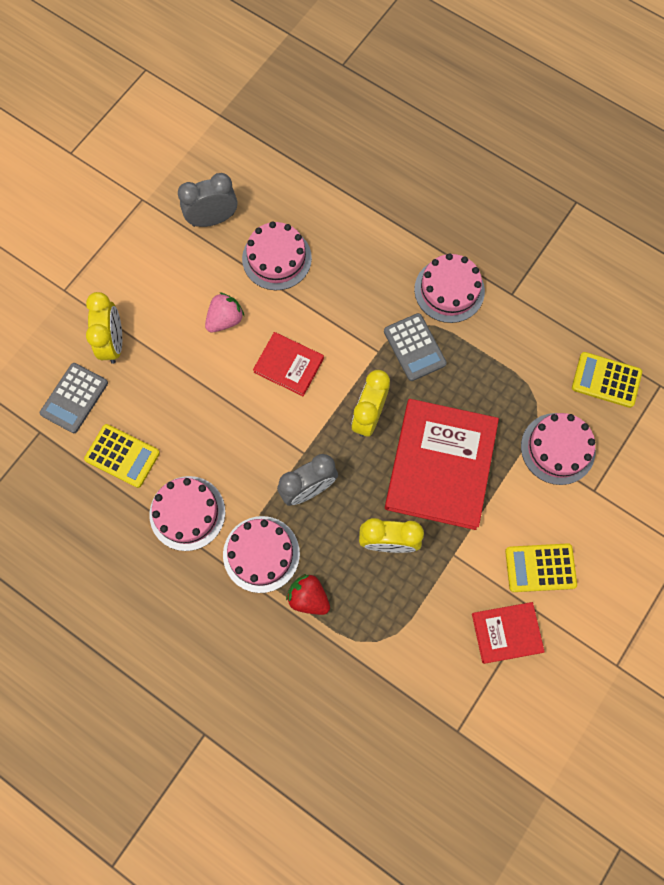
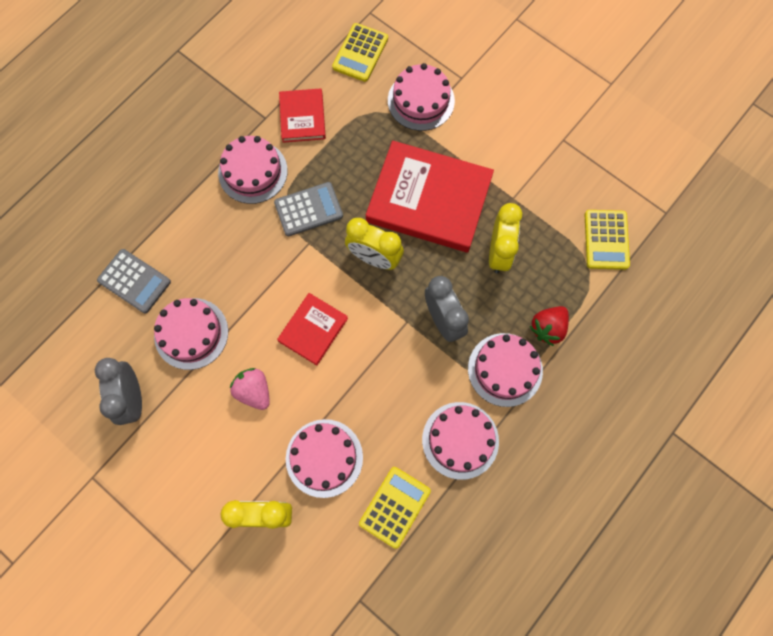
camera: 85 degrees left, 0 degrees up
grey calculator [40,363,108,433] -> grey calculator moved to [97,249,171,313]
red book [472,602,545,664] -> red book moved to [279,88,326,143]
yellow calculator [505,543,577,592] -> yellow calculator moved to [585,210,630,270]
none -> pink cake [286,419,363,498]

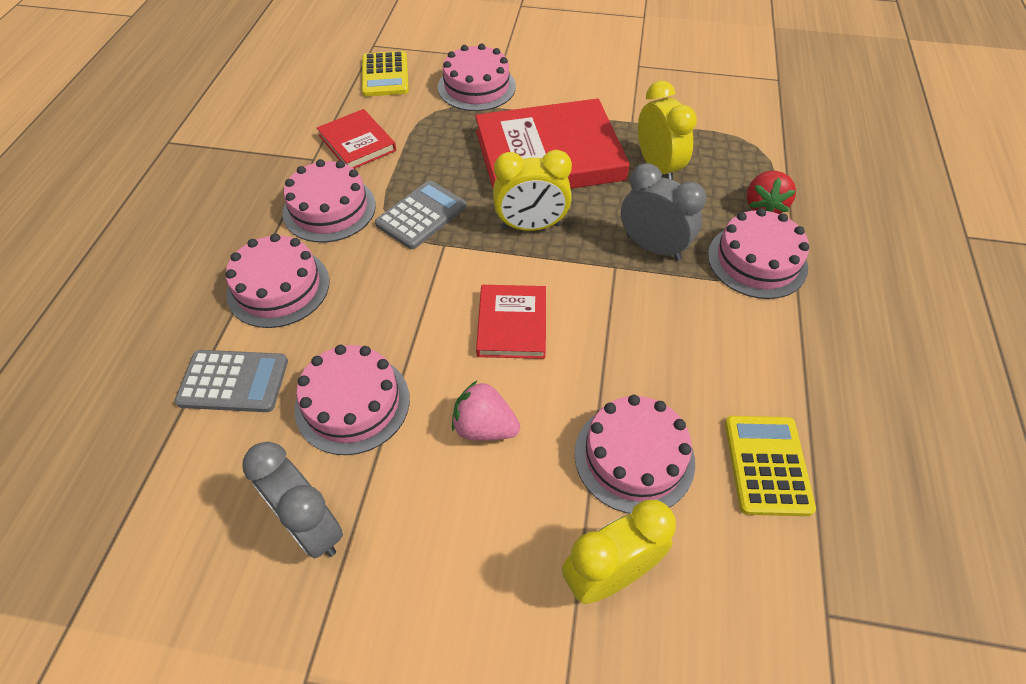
camera: 30 degrees left, 20 degrees down
pink cake [422,402,499,480] -> pink cake moved to [226,233,330,328]
yellow calculator [585,210,630,270] -> none

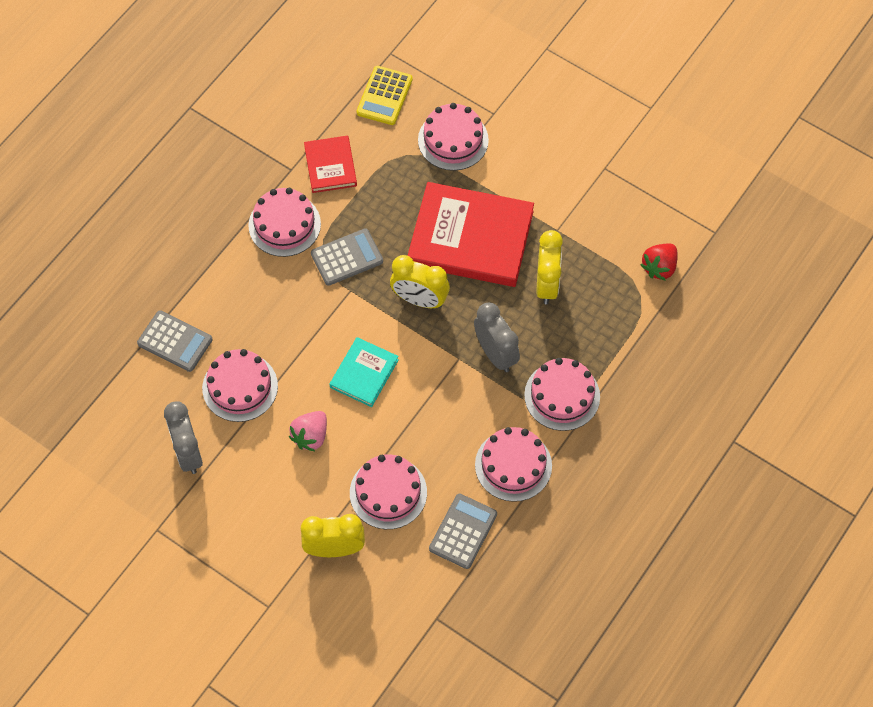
camera: 25 degrees right, 10 degrees up
pink cake [226,233,330,328] -> pink cake moved to [475,427,552,502]
pink strawberry [452,380,520,441] -> pink strawberry turned 105 degrees counterclockwise [289,411,327,451]
red book [476,285,546,359] -> turquoise book [329,337,399,407]
yellow calculator [725,416,816,516] -> grey calculator [429,494,497,569]
red strawberry [747,171,796,214] -> red strawberry moved to [640,243,678,281]

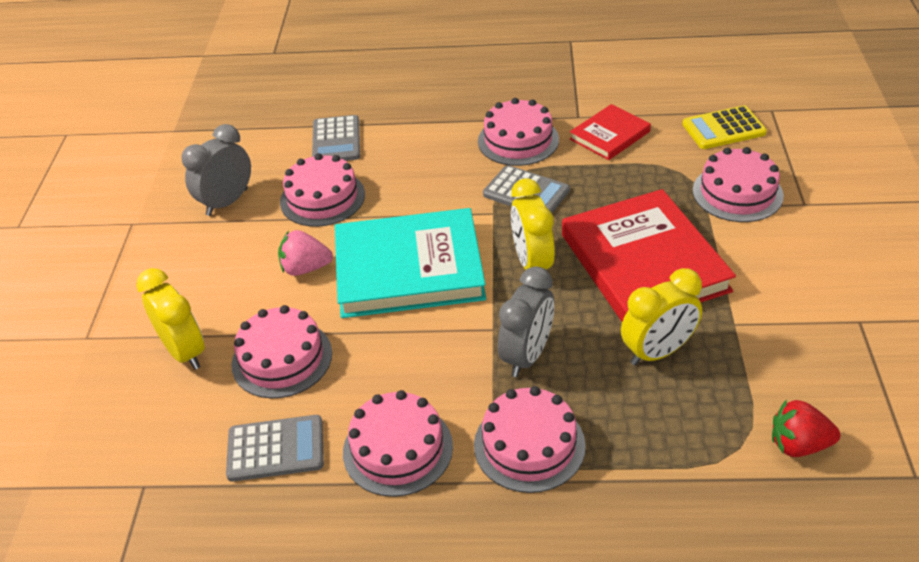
camera: 60 degrees right, 20 degrees down
turquoise book [329,337,399,407] -> turquoise book [335,208,486,318], size x1.95

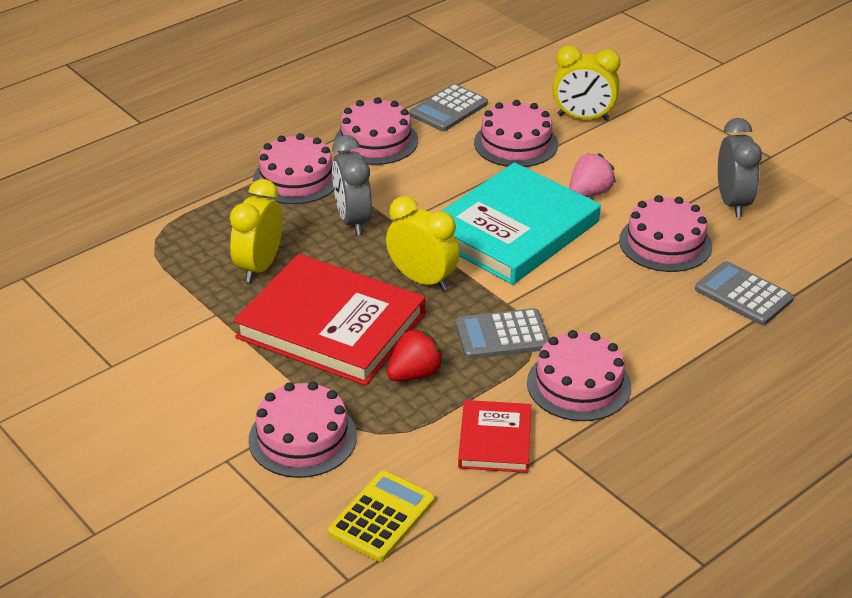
camera: 135 degrees right, 5 degrees down
red strawberry [772,399,840,457] -> red strawberry moved to [387,328,444,381]

